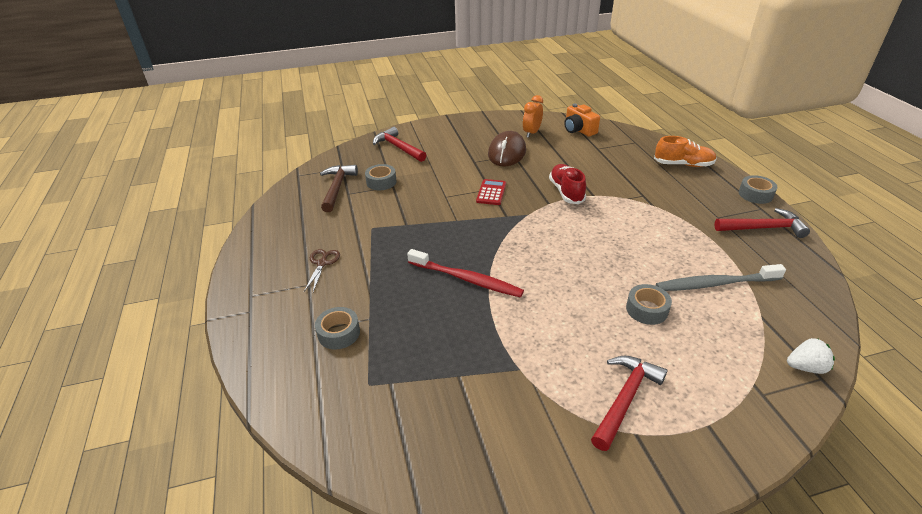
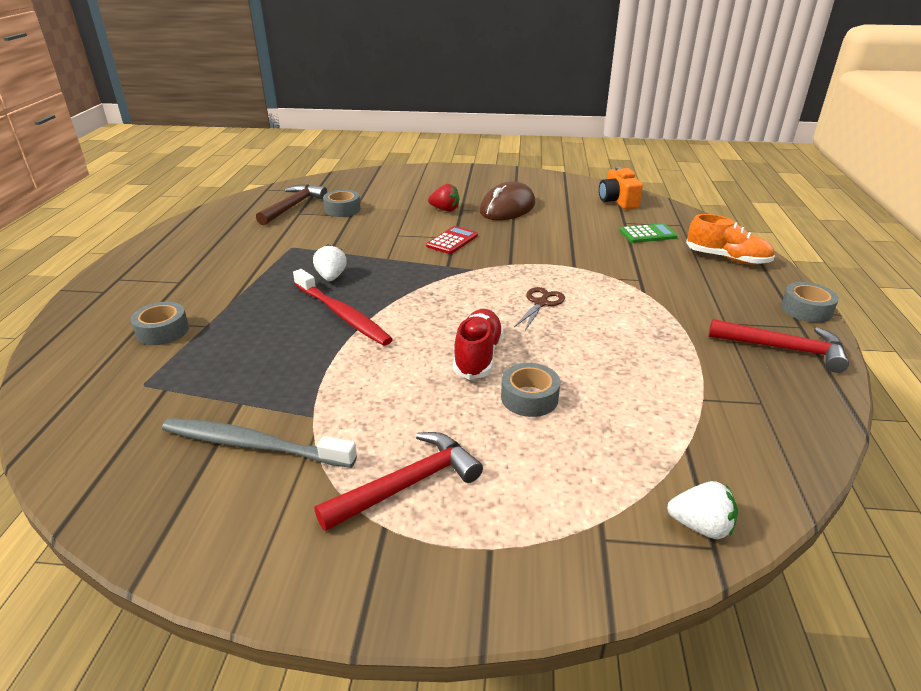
camera: 20 degrees right, 5 degrees down
brown scissors [304,249,340,292] -> brown scissors moved to [514,287,565,330]
red hammer [373,127,426,162] -> none
orange clock [523,95,543,138] -> none
red shoe [549,164,586,204] -> red shoe moved to [453,309,504,380]
grey toothbrush [656,264,786,291] -> grey toothbrush moved to [162,418,357,468]
none -> white strawberry [313,244,347,281]
none -> red strawberry [428,184,459,212]
none -> green calculator [620,223,678,243]

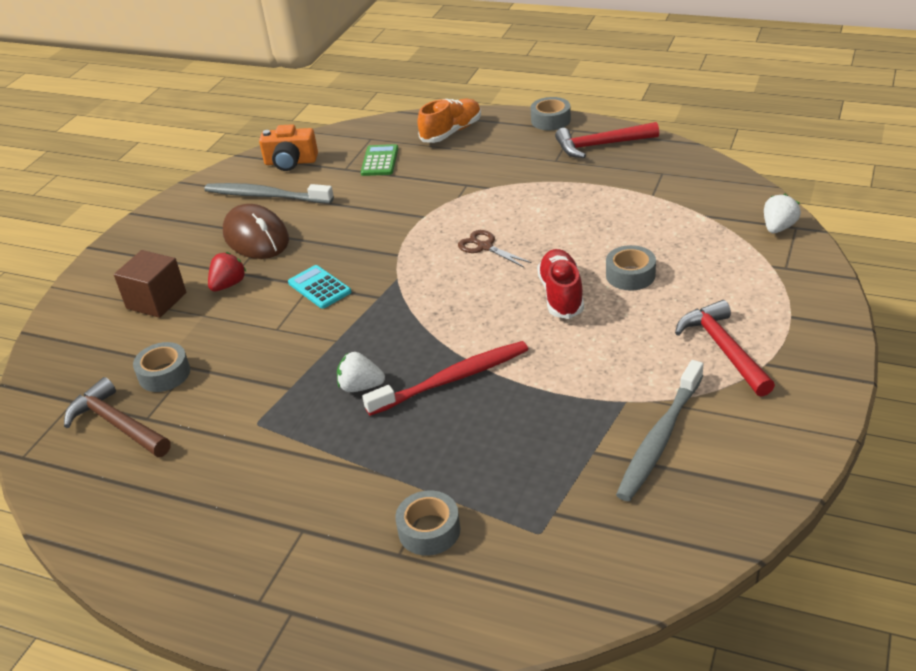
camera: 70 degrees left, 5 degrees up
red calculator [426,226,478,254] -> turquoise calculator [288,265,351,309]
red shoe [453,309,504,380] -> red shoe turned 60 degrees clockwise [537,249,584,319]
red hammer [709,319,849,373] -> red hammer turned 135 degrees counterclockwise [555,122,659,158]
none -> brown cube [114,250,186,318]
none -> grey toothbrush [204,183,334,203]

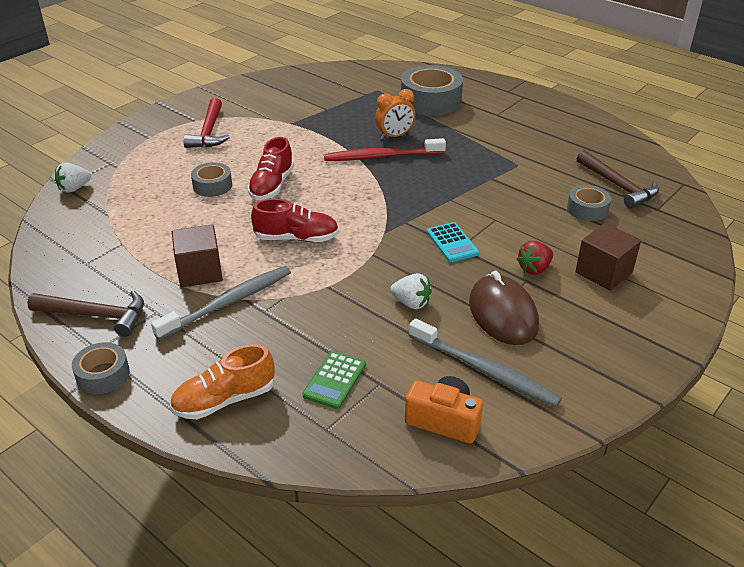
camera: 165 degrees left, 0 degrees up
white strawberry [337,352,385,392] -> white strawberry moved to [390,273,432,310]
grey tape [395,490,460,556] -> grey tape [401,65,463,116], size x1.84
brown scissors [458,230,532,267] -> red shoe [251,199,339,242]
red hammer [555,122,659,158] -> brown hammer [27,290,144,337]
grey toothbrush [616,360,703,501] -> grey toothbrush moved to [151,266,291,340]
none -> brown cube [172,224,223,287]
none -> orange clock [375,89,415,140]

